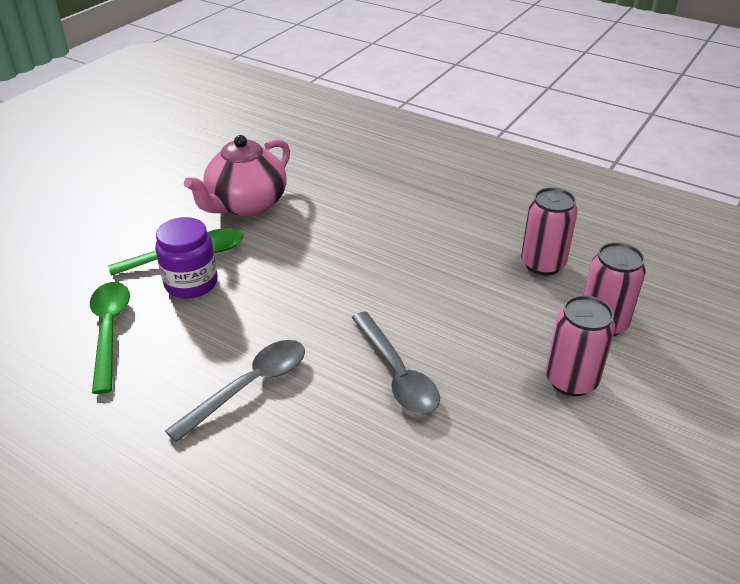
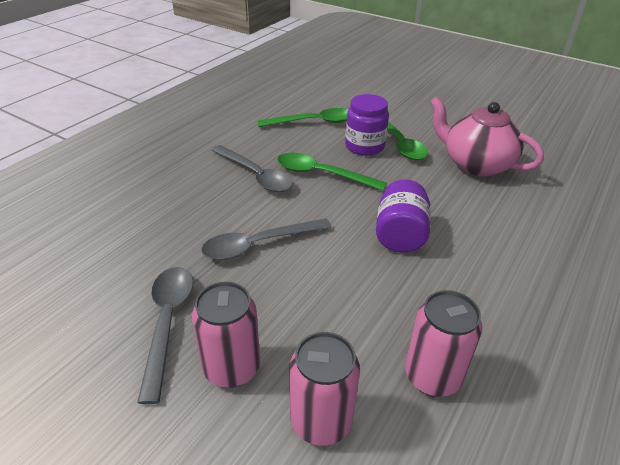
camera: 90 degrees right, 0 degrees up
none -> grey spoon [137,267,193,404]
none -> green spoon [277,153,387,191]
none -> purple jar [376,179,431,253]

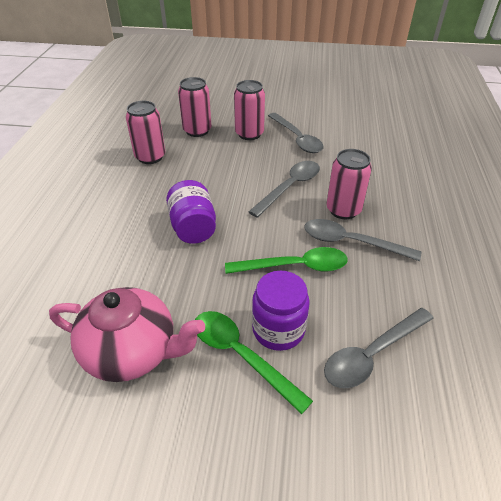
camera: 155 degrees right, 5 degrees up
green spoon [257,108,348,127] -> grey spoon [324,308,434,388]
none -> pink can [327,149,372,219]

